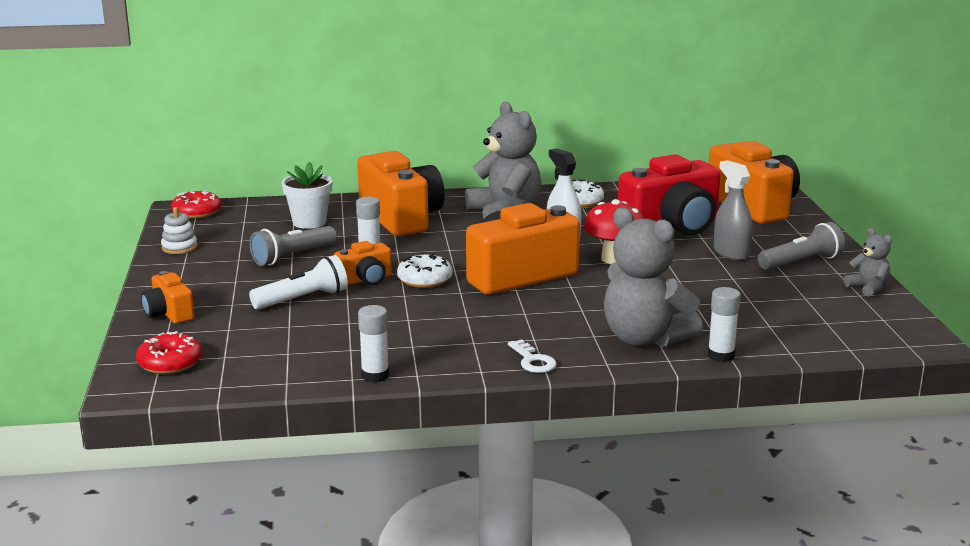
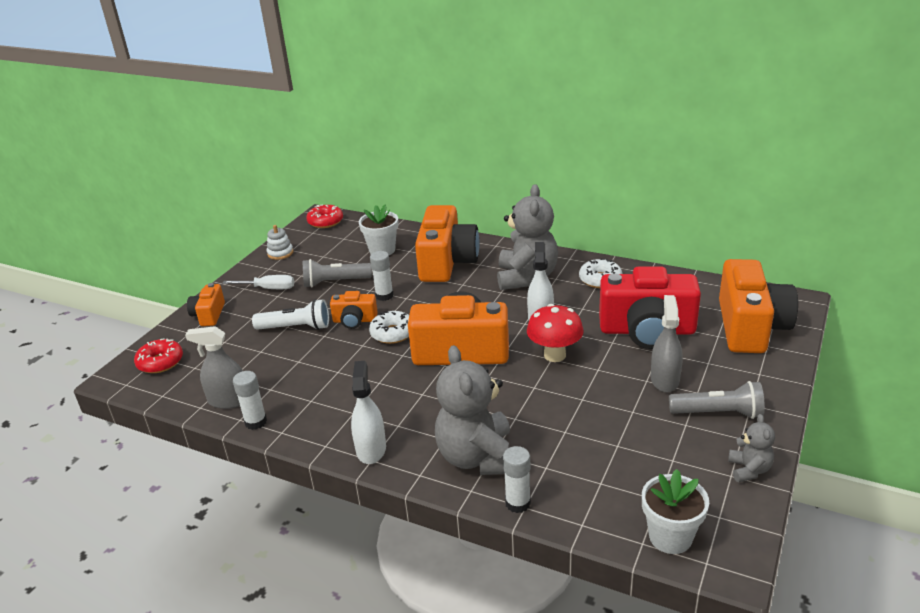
camera: 35 degrees right, 10 degrees up
white key [508,340,557,373] -> white spray bottle [351,361,386,464]
none -> grey spray bottle [185,326,243,409]
none -> white screwdriver [222,275,294,289]
none -> white flower pot [642,469,709,554]

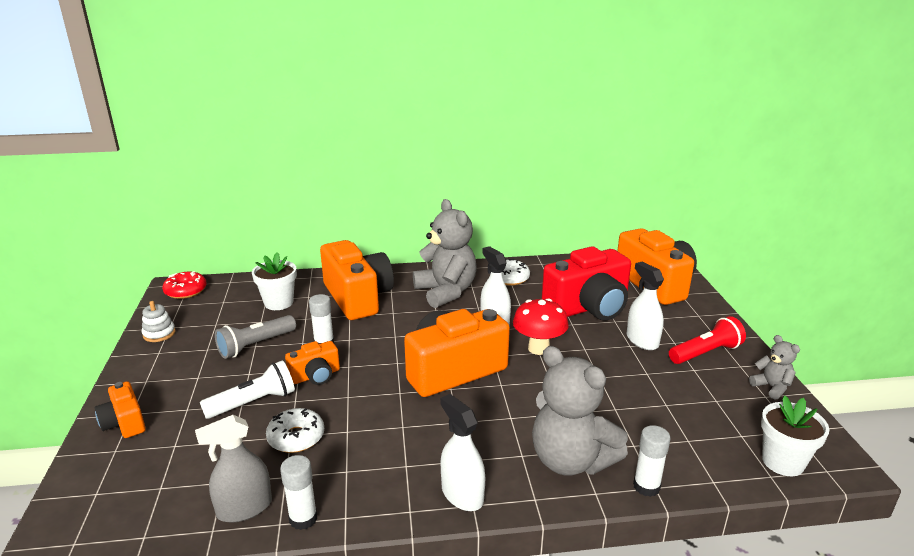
camera: 35 degrees left, 5 degrees down
red donut [134,338,183,373] -> none
white screwdriver [222,275,294,289] -> none
white donut [369,311,409,344] -> white donut moved to [266,408,324,453]
grey spray bottle [651,295,683,392] -> white spray bottle [627,262,664,350]
grey flashlight [669,381,765,419] -> red flashlight [669,316,746,364]

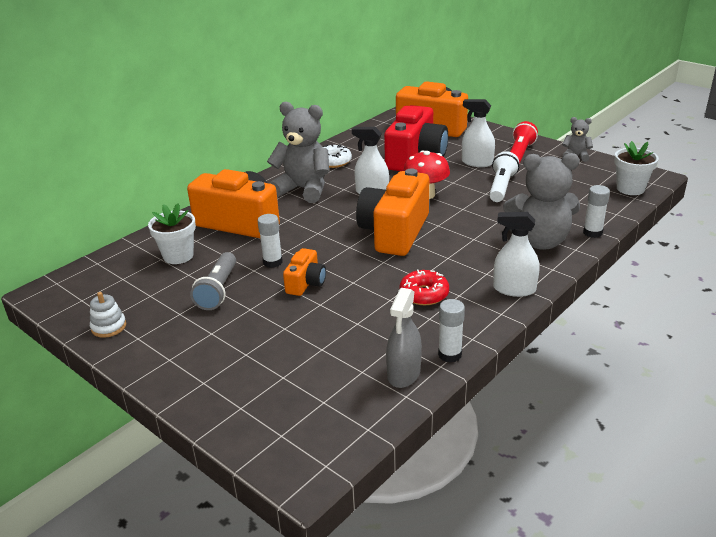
camera: 40 degrees left, 5 degrees up
orange camera [95,381,146,438] -> none
red donut [162,271,207,299] -> red donut moved to [399,270,449,305]
white flashlight [200,360,295,419] -> white flashlight moved to [489,151,519,202]
white donut [266,408,324,453] -> none

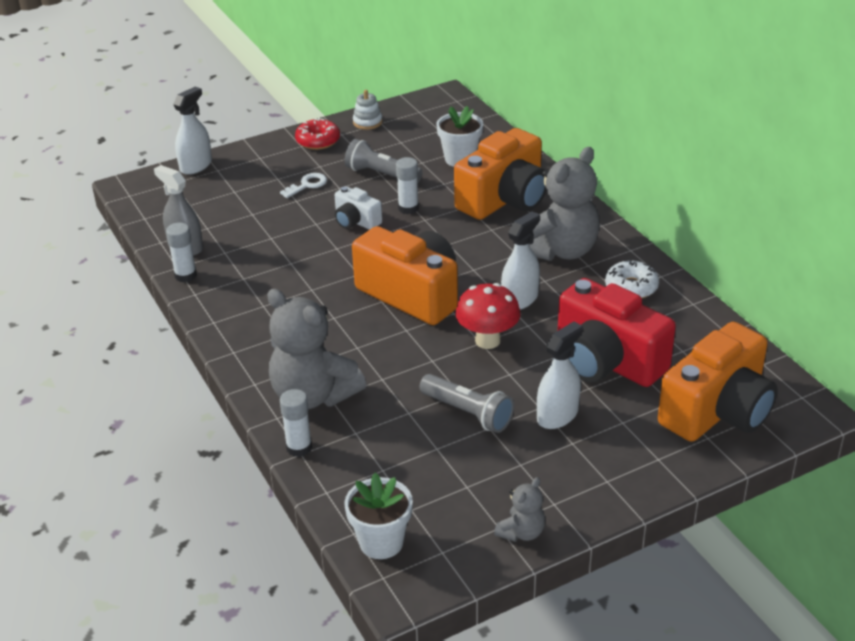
camera: 110 degrees right, 5 degrees up
orange camera [283,248,326,296] -> white camera [335,186,382,230]
red donut [399,270,449,305] -> red donut moved to [295,118,340,150]
white flashlight [489,151,519,202] -> grey flashlight [419,374,514,433]
white spray bottle [493,212,540,297] -> white spray bottle moved to [173,87,212,175]
grey teddy bear [503,153,580,250] -> grey teddy bear turned 75 degrees counterclockwise [267,289,366,409]
red flashlight [510,121,538,164] -> none
none -> white key [280,173,327,198]

